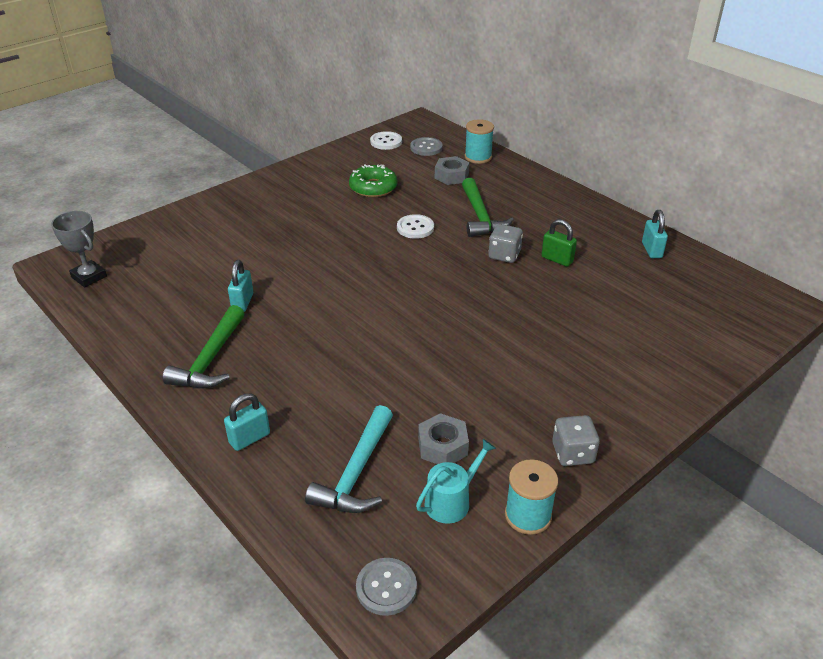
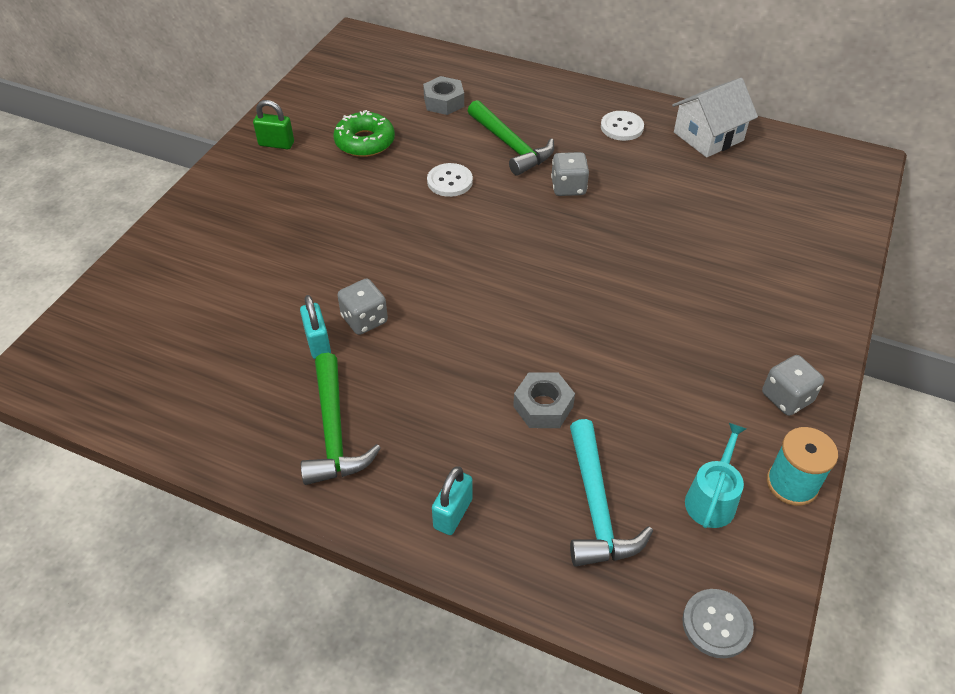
camera: 25 degrees left, 10 degrees up
grey trophy [51,211,107,287] -> none
white button [370,131,402,150] -> white button moved to [601,111,644,141]
grey button [410,137,443,156] -> none
grey nut [418,413,469,464] -> grey nut moved to [513,373,575,428]
turquoise spool [465,119,494,164] -> none
green padlock [541,219,577,267] -> green padlock moved to [253,100,294,149]
turquoise padlock [642,210,668,258] -> white house [672,78,758,158]
none -> grey dice [337,278,388,335]

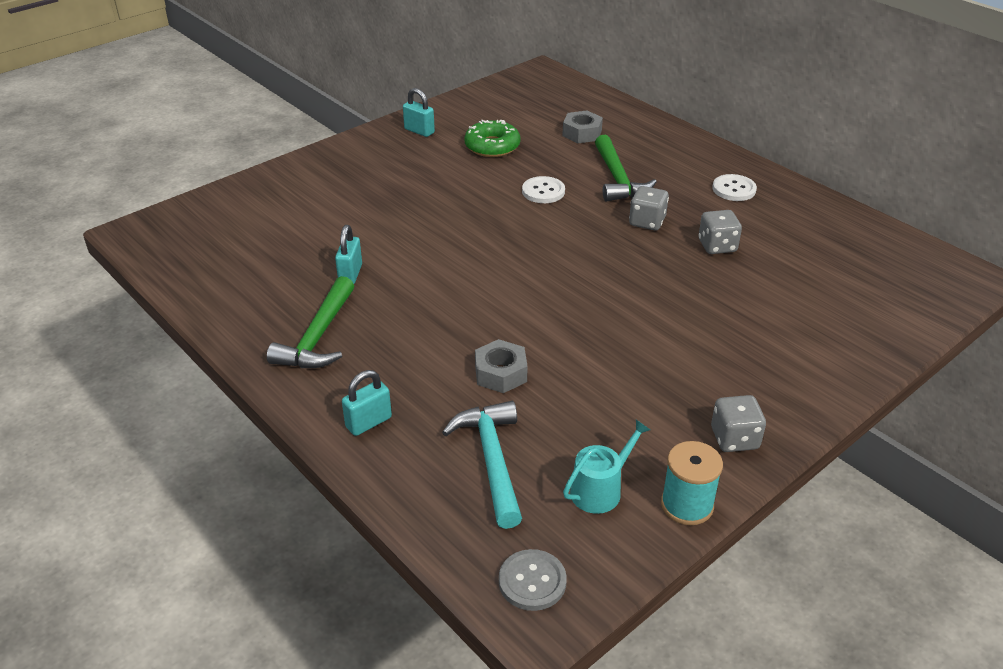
camera: 25 degrees right, 10 degrees down
green padlock [253,100,294,149] -> turquoise padlock [403,88,435,137]
grey dice [337,278,388,335] -> grey dice moved to [699,210,742,254]
turquoise hammer [570,419,653,567] -> turquoise hammer turned 150 degrees clockwise [442,401,522,529]
white house [672,78,758,158] -> none

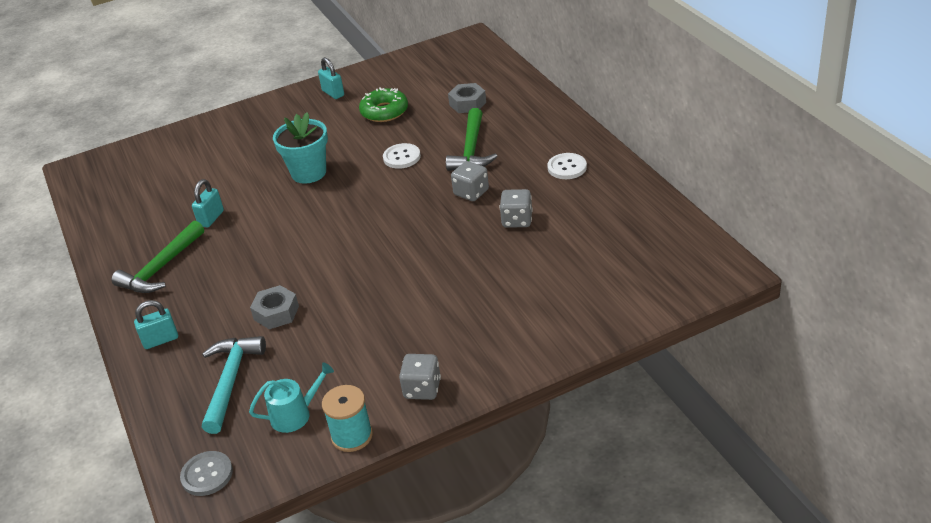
camera: 20 degrees right, 0 degrees up
none -> turquoise flower pot [273,112,328,184]

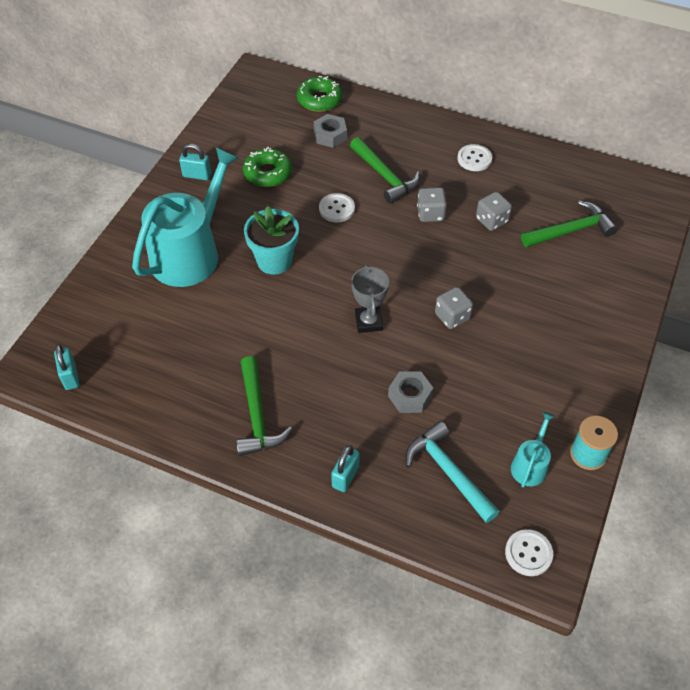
camera: 45 degrees left, 15 degrees up
grey button [180,451,233,496] -> white button [505,529,553,576]
turquoise padlock [192,179,224,228] -> turquoise padlock moved to [54,344,79,390]
grey dice [399,354,441,400] -> grey dice moved to [435,287,473,329]
none -> turquoise watering can [132,147,238,287]
none -> green donut [297,76,342,112]
none -> grey trophy [351,265,389,333]
none -> green hammer [521,201,617,247]

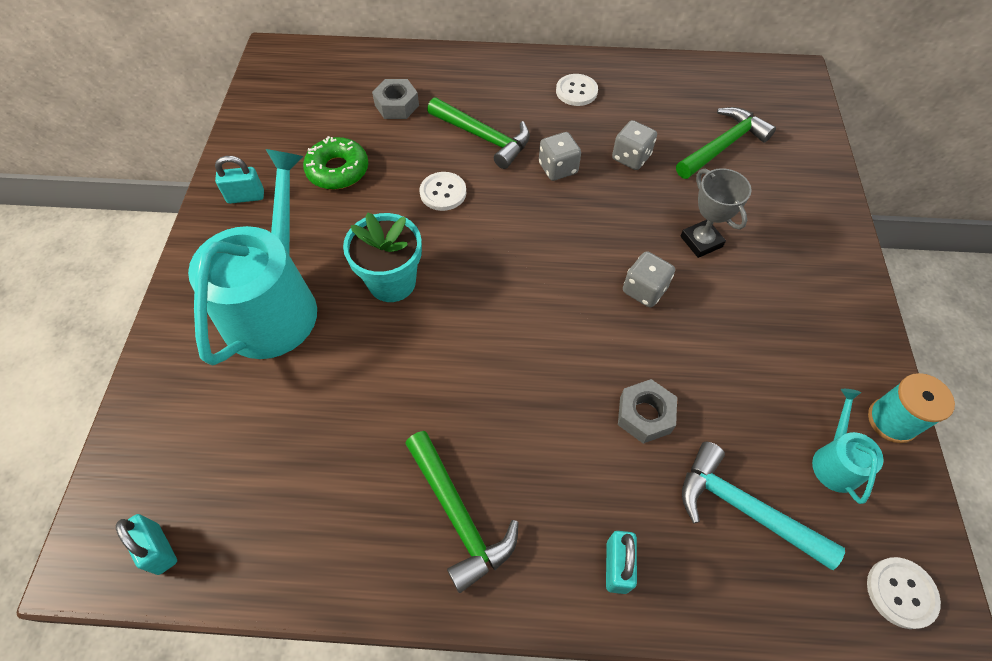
camera: 20 degrees left, 5 degrees up
green donut [297,76,342,112] -> none
grey trophy [351,265,389,333] -> grey trophy moved to [680,168,752,258]

